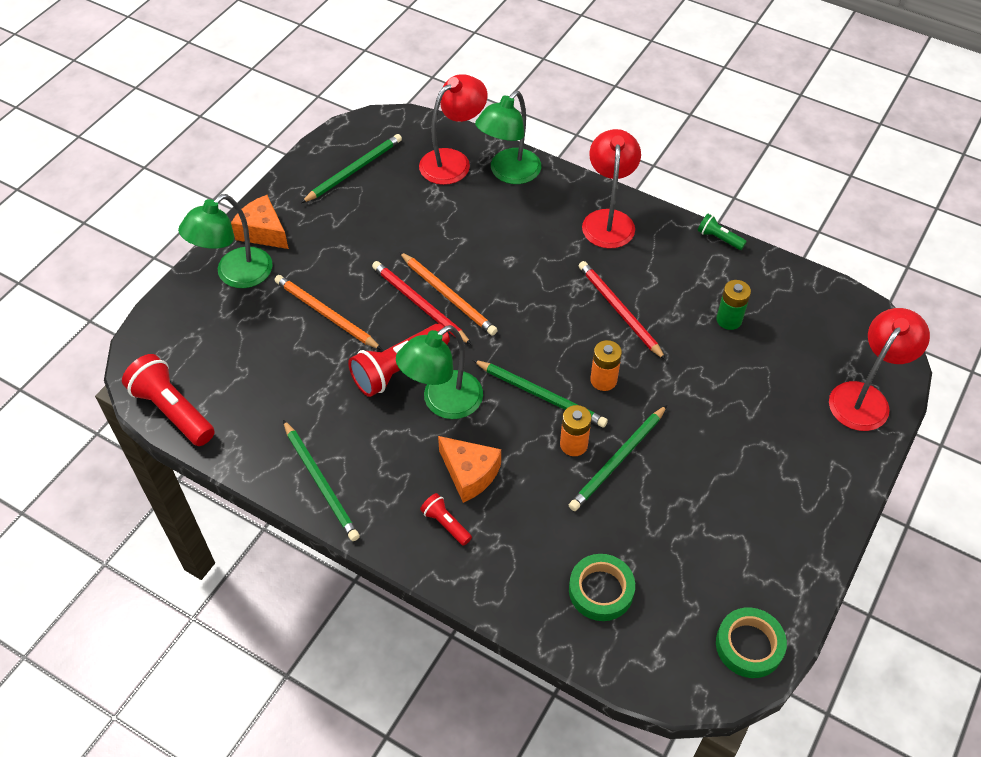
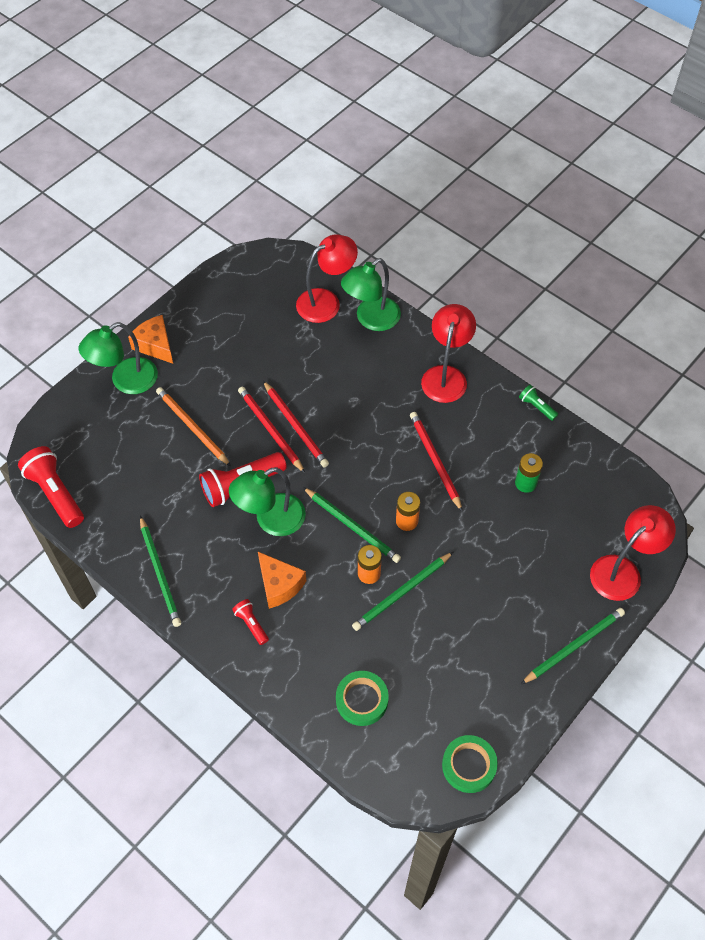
camera: 10 degrees right, 5 degrees up
green pencil [301,134,402,203] -> green pencil moved to [521,608,625,684]
orange pencil [399,252,498,336] -> red pencil [263,381,329,467]

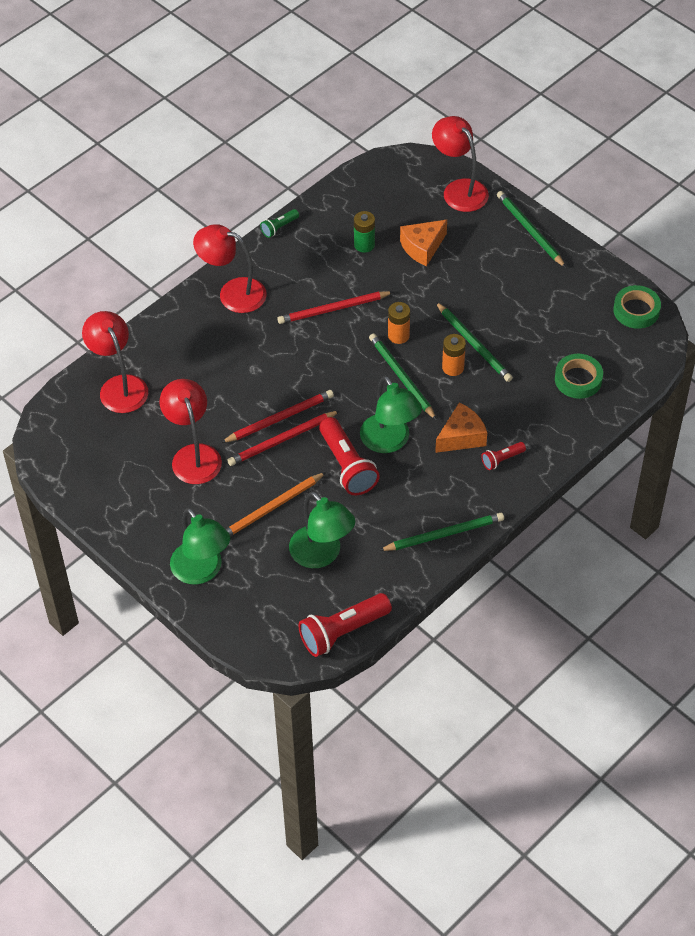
camera: 85 degrees left, 5 degrees down
orange cheese [128,315,173,364] -> orange cheese moved to [400,220,447,266]
green pencil [303,487,401,563] -> green pencil turned 75 degrees counterclockwise [369,333,437,420]
green lamp [341,258,401,331] -> green lamp moved to [289,491,355,568]
none -> red lamp [160,379,222,484]

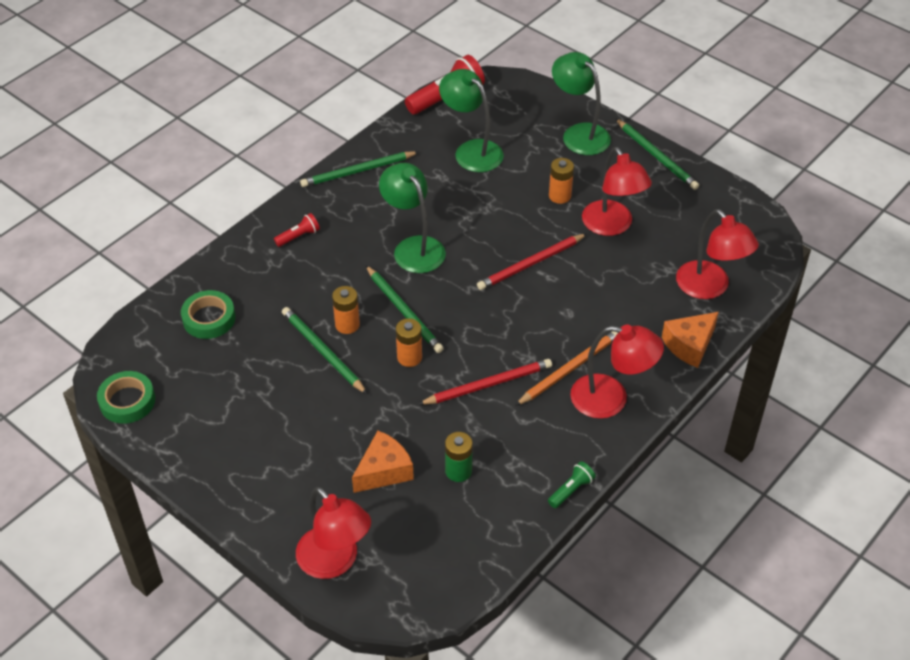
camera: 175 degrees right, 5 degrees down
orange pencil [226,472,326,536] -> orange pencil moved to [515,331,618,406]
red pencil [227,410,340,466] -> none
red flashlight [319,417,380,495] -> none
orange cheese [435,402,487,453] -> orange cheese moved to [662,312,719,368]
green pencil [497,191,566,268] -> green pencil moved to [615,118,699,190]
none -> orange battery [549,158,574,204]

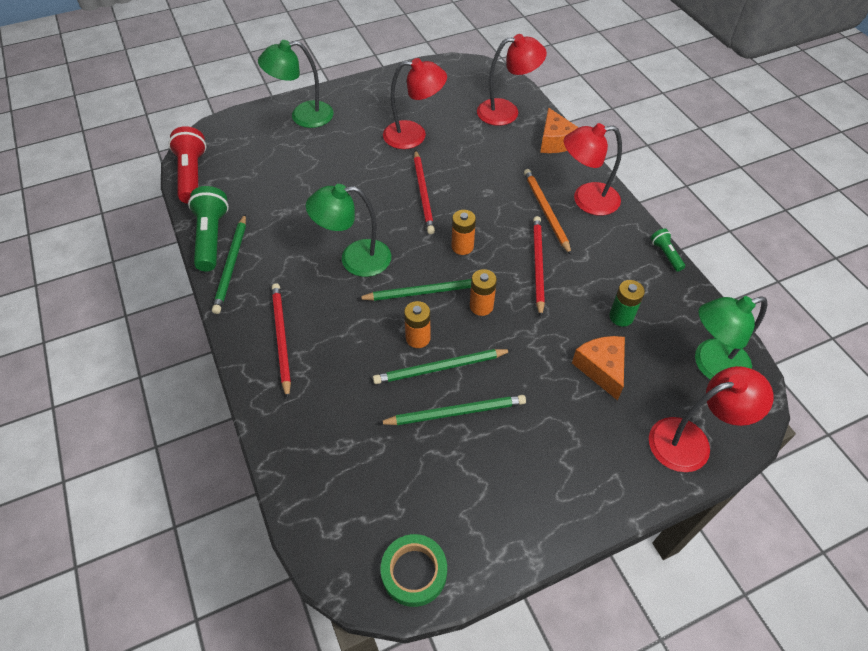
camera: 65 degrees left, 5 degrees up
green tape [181,290,235,339] -> none
red flashlight [274,213,320,247] -> red pencil [272,283,291,399]
green lamp [439,69,504,172] -> green lamp moved to [695,296,768,380]
orange battery [549,158,574,204] -> orange battery moved to [451,210,476,255]
red lamp [570,324,664,419] -> red lamp turned 135 degrees counterclockwise [564,123,622,216]
green pencil [615,118,699,190] -> green pencil moved to [378,395,526,425]
none -> green flashlight [188,186,229,271]

